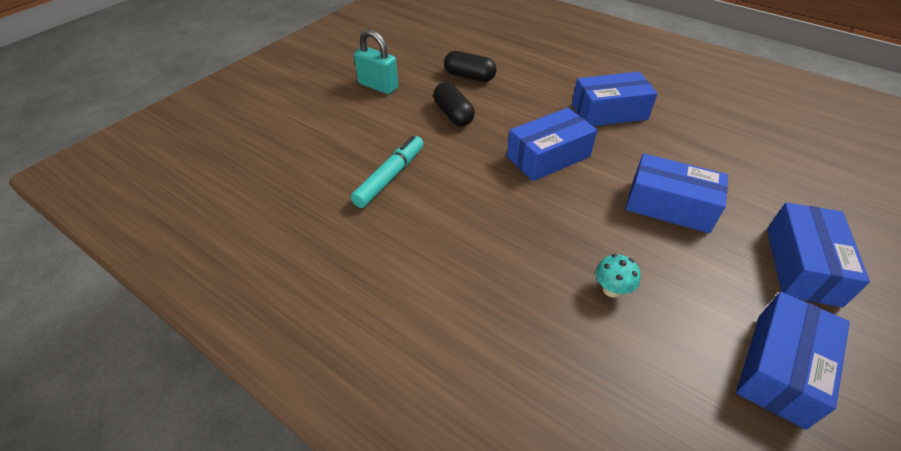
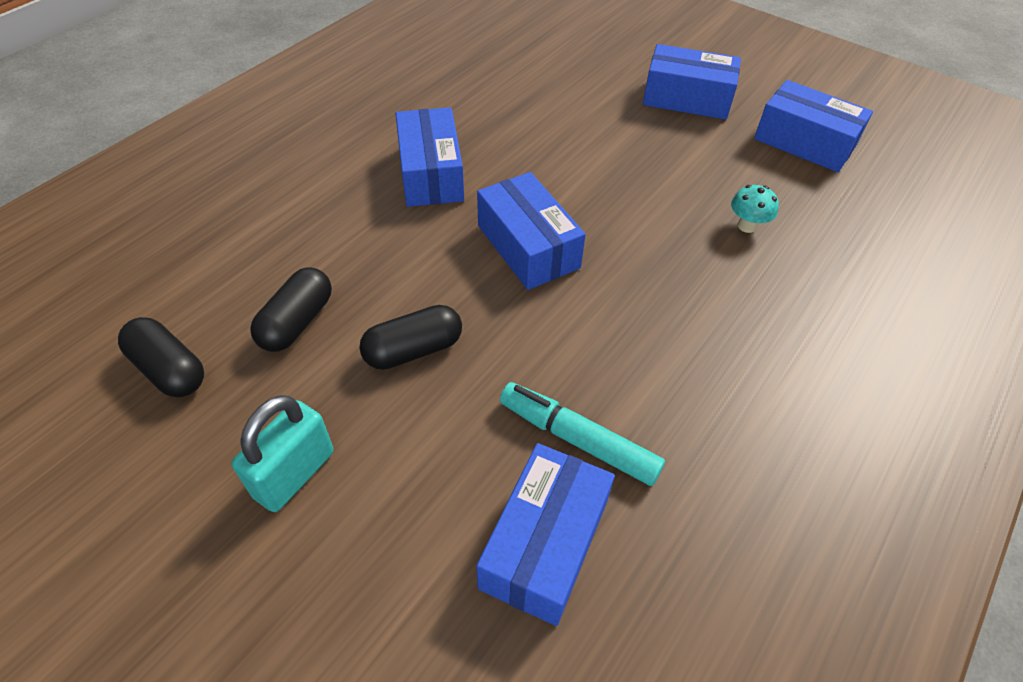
camera: 90 degrees left, 5 degrees up
blue box [626,154,728,233] -> blue box moved to [476,443,615,626]
none -> black capsule [118,317,204,397]

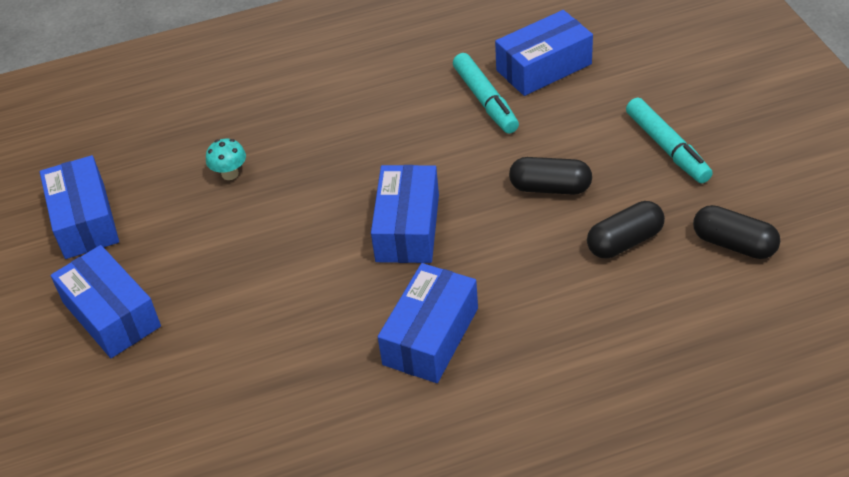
camera: 140 degrees left, 5 degrees down
black capsule [118,317,204,397] -> black capsule turned 45 degrees counterclockwise [693,205,780,259]
turquoise padlock [232,395,334,512] -> turquoise marker [626,97,713,183]

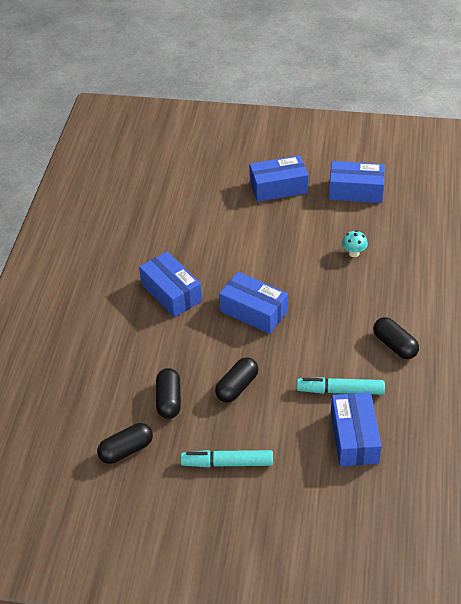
camera: 115 degrees right, 0 degrees up
none -> black capsule [373,317,419,359]

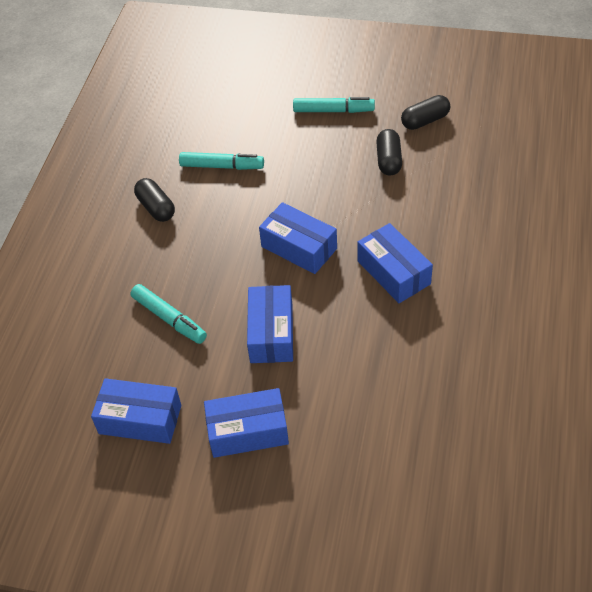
camera: 175 degrees left, 5 degrees up
black capsule [215,357,259,403] -> none
blue box [331,392,382,466] -> blue box moved to [247,285,293,363]
turquoise mushroom [342,230,368,257] -> turquoise marker [130,284,207,344]

